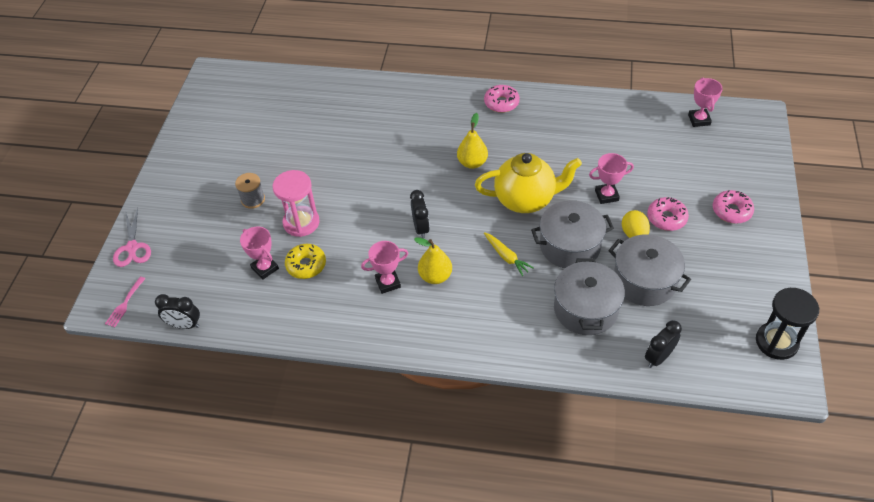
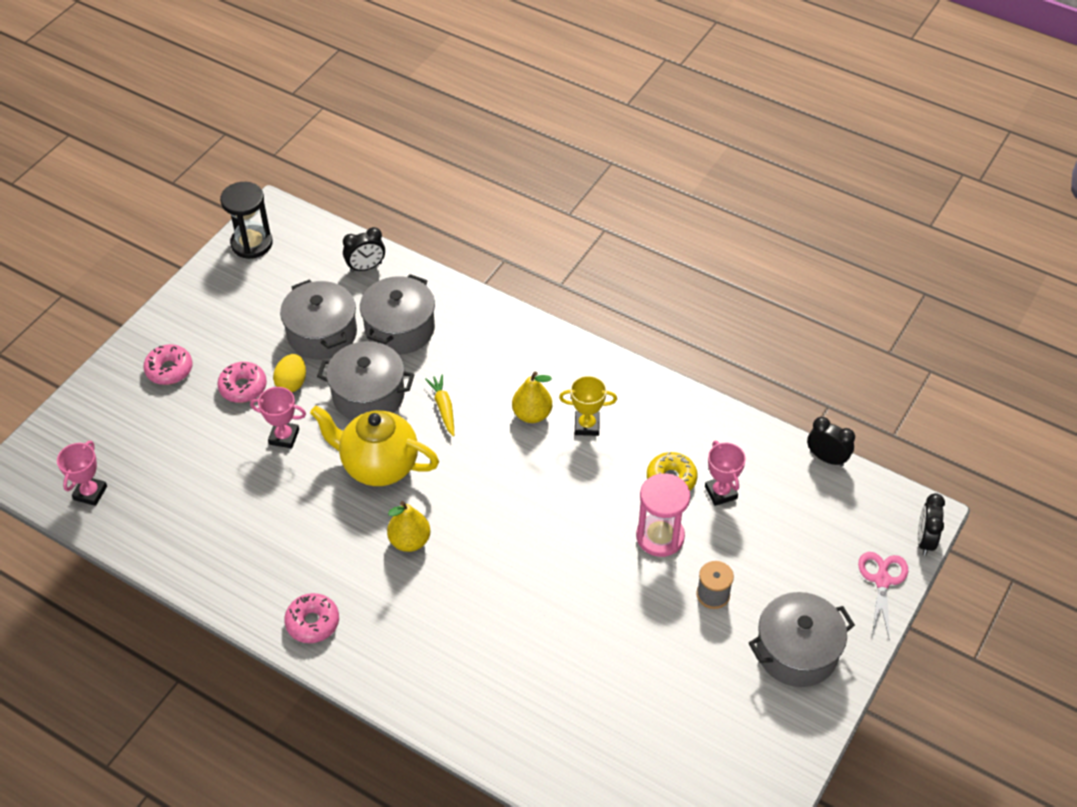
camera: 160 degrees left, 0 degrees up
pink fork [105,277,146,327] -> none
pink trophy [361,241,408,294] -> yellow trophy [559,376,617,436]
black clock [410,190,430,239] -> black clock moved to [918,493,945,555]
none -> grey pot [749,592,855,687]

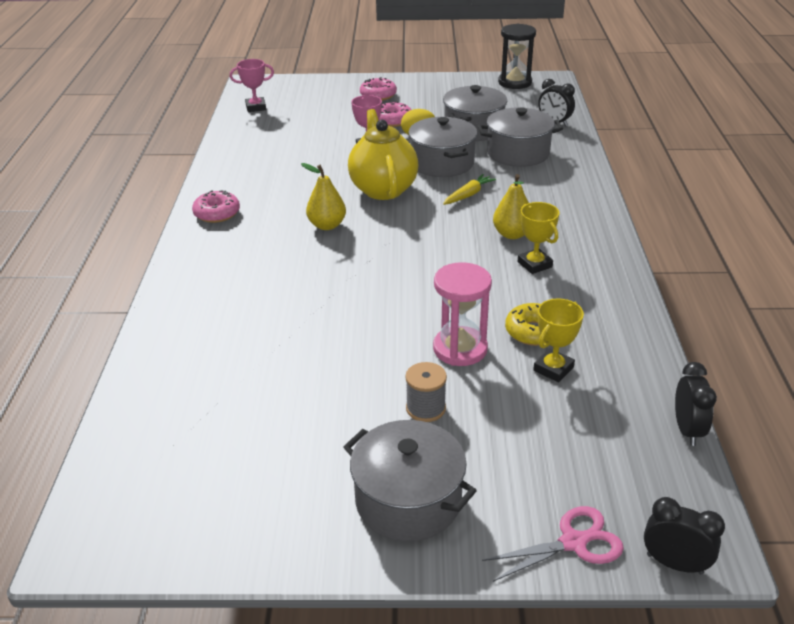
camera: 60 degrees right, 15 degrees down
pink trophy [705,441,746,506] -> yellow trophy [533,298,584,382]
black clock [918,493,945,555] -> black clock turned 45 degrees clockwise [644,497,725,574]

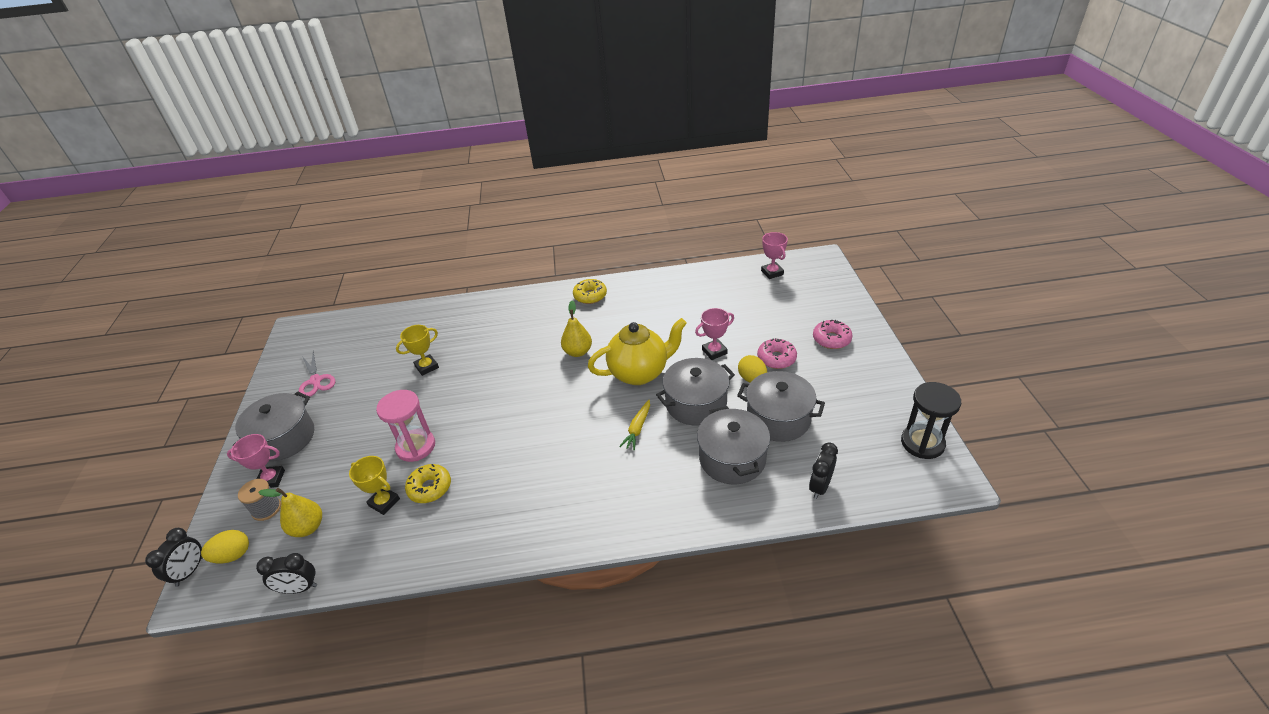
camera: 85 degrees right, 5 degrees up
pink donut [192,190,240,223] -> yellow donut [573,279,607,304]
grey spool [405,362,447,422] -> grey spool moved to [238,479,281,521]
yellow carrot [443,174,496,205] -> yellow carrot turned 75 degrees clockwise [619,400,650,450]
pink scissors [482,506,624,582] -> pink scissors moved to [299,352,335,397]
yellow pear [493,174,529,239] -> yellow pear moved to [258,488,322,537]
yellow trophy [517,202,559,274] -> yellow trophy moved to [396,325,439,376]
none -> yellow egg [201,530,249,564]
none -> pink trophy [227,434,285,488]

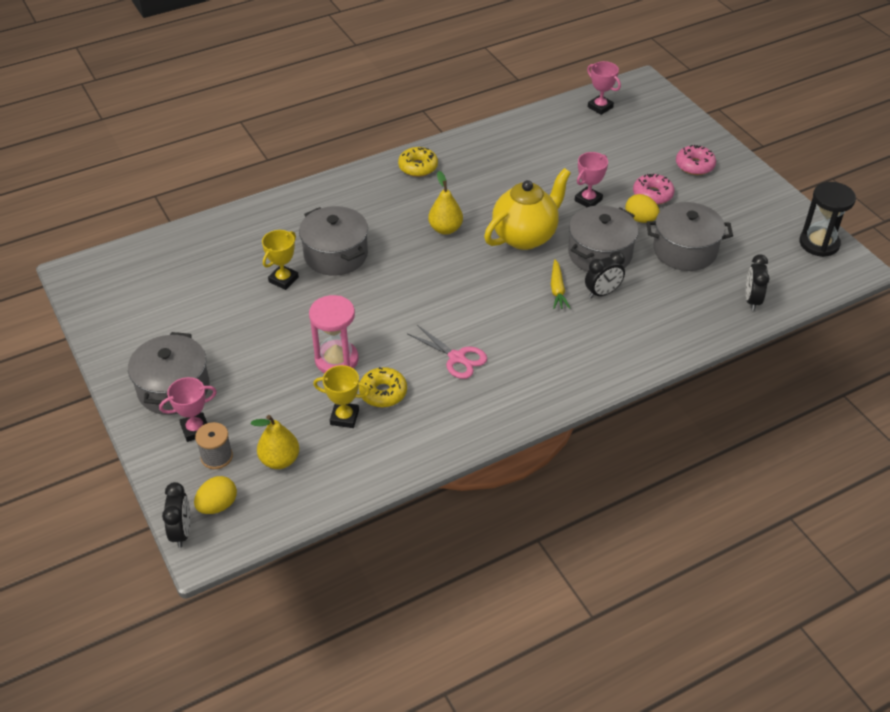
camera: 25 degrees left, 5 degrees up
black clock [256,553,317,594] -> black clock moved to [585,251,625,298]
pink scissors [299,352,335,397] -> pink scissors moved to [407,325,487,379]
grey pot [697,406,770,484] -> grey pot moved to [299,206,368,276]

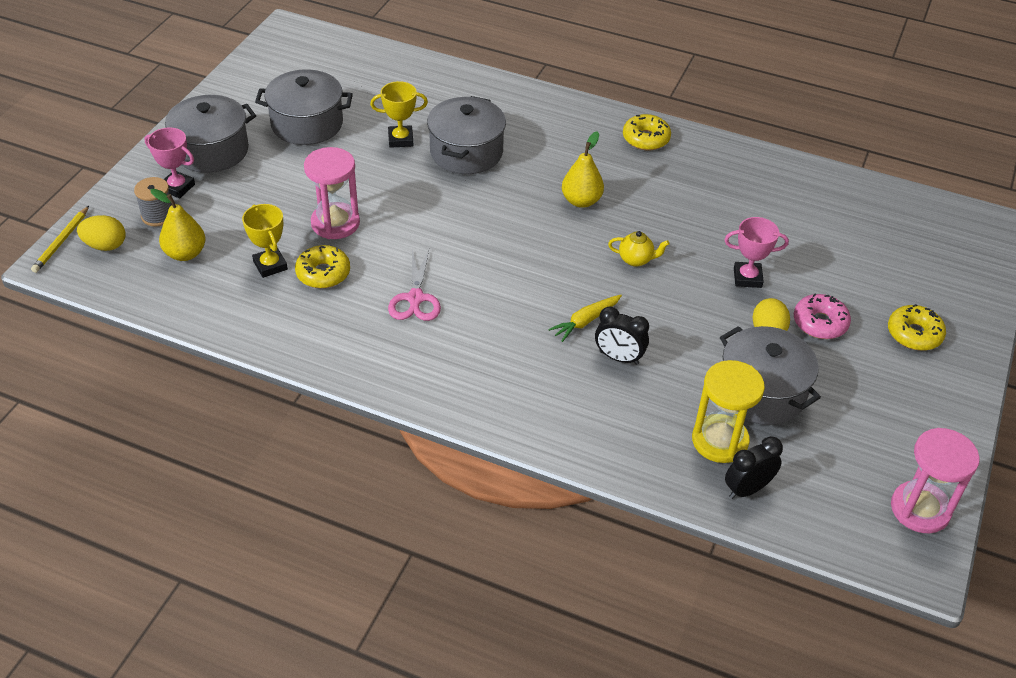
camera: 50 degrees right, 0 degrees up
black clock [162,482,190,548] -> yellow pencil [31,206,89,273]
yellow teapot [484,168,571,250] -> yellow teapot [608,231,670,267], size x0.42
grey pot [568,205,638,272] -> grey pot moved to [255,69,353,145]
pink trophy [587,61,621,115] -> none
pink donut [676,145,716,175] -> yellow donut [888,304,946,351]
black hourglass [799,182,856,257] -> pink hourglass [891,428,980,534]
none -> yellow hourglass [692,360,765,463]

